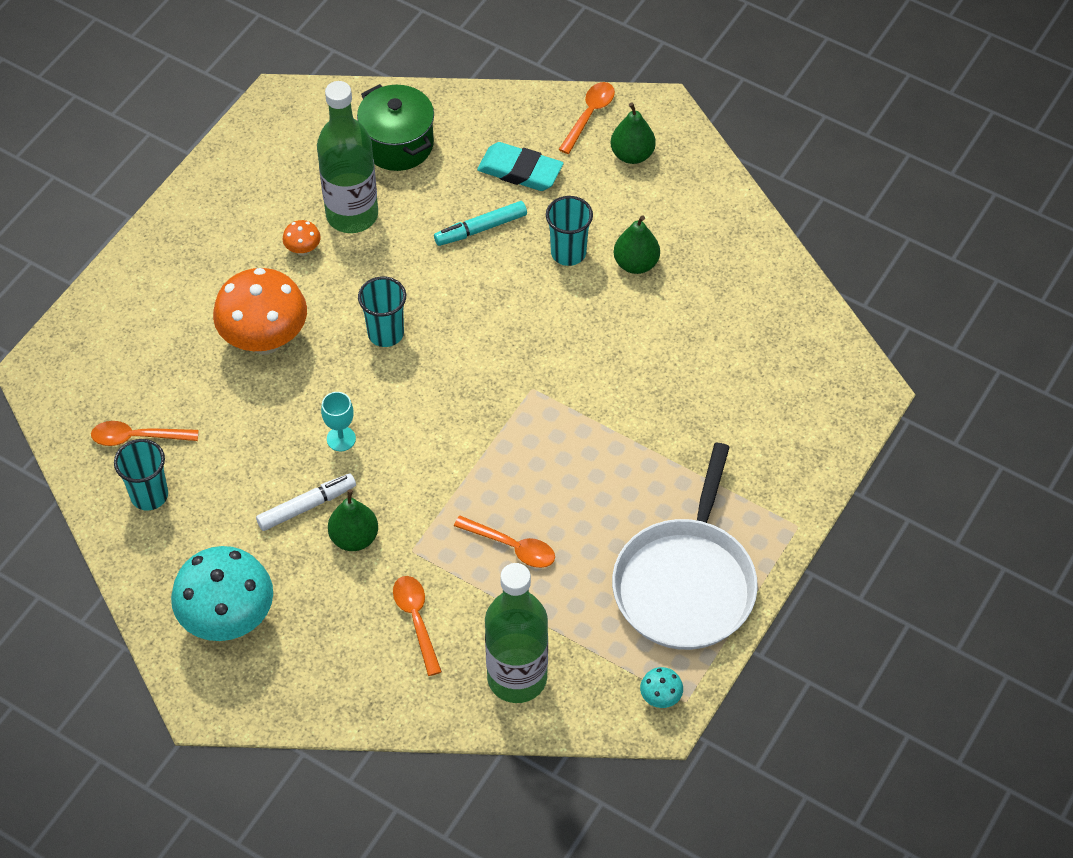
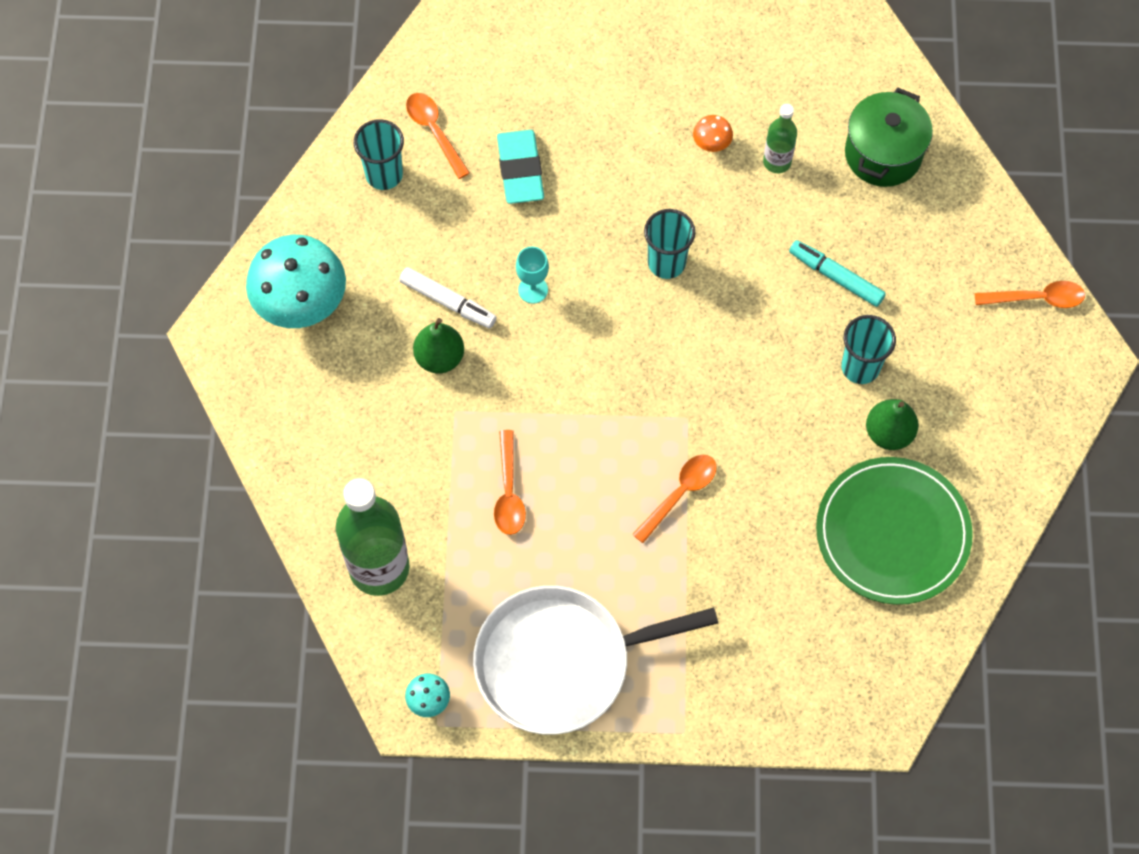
camera: 60 degrees right, 10 degrees up
orange mushroom [213,268,307,355] -> none
green bottle [317,81,378,233] -> green bottle [763,104,797,173], size x0.51
orange spoon [393,576,442,676] -> orange spoon moved to [632,455,717,543]
turquoise eraser [477,142,563,191] -> turquoise eraser moved to [497,130,544,204]
green pear [611,102,656,164] -> none
none -> green plate [816,457,973,605]

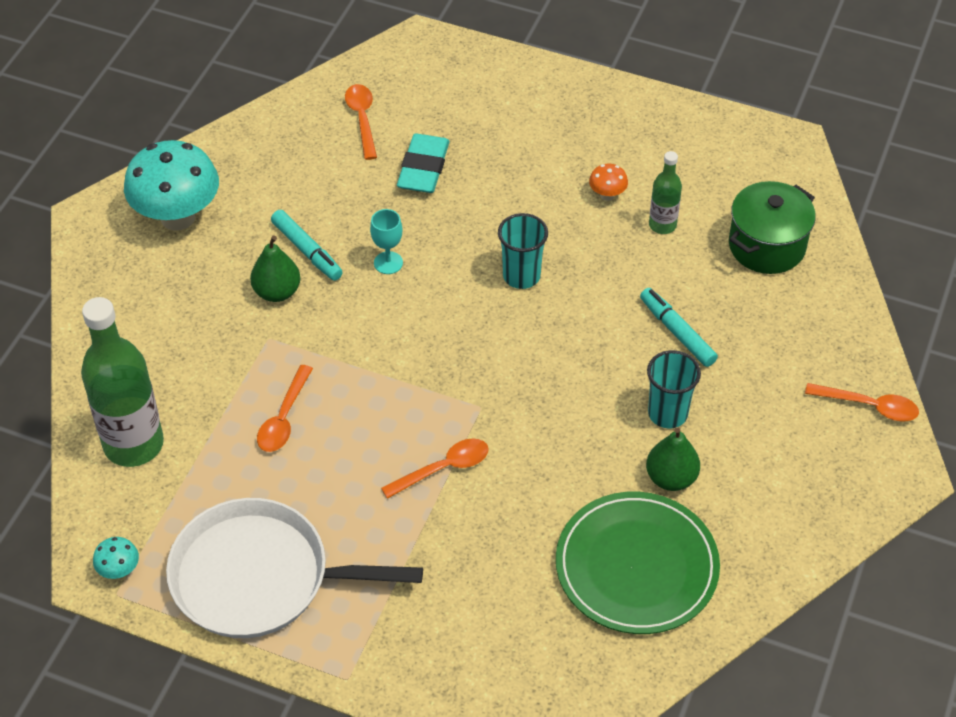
camera: 20 degrees right, 15 degrees down
turquoise cup [354,119,404,190] -> none
white marker [399,267,497,328] -> turquoise marker [271,210,343,281]

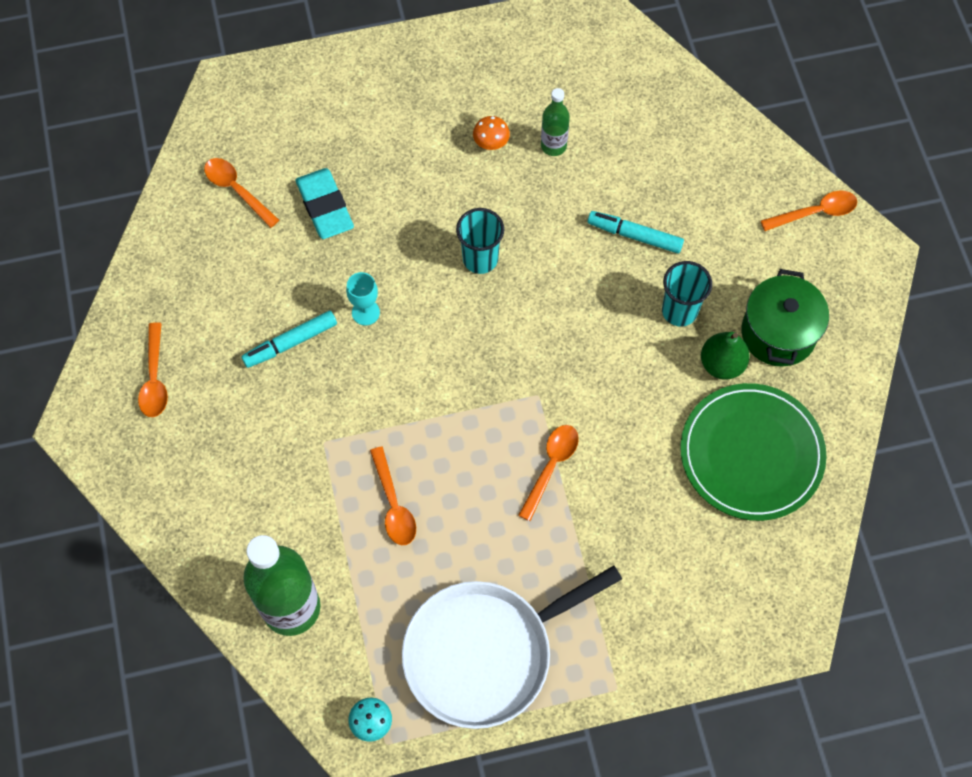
camera: 35 degrees left, 15 degrees up
turquoise mushroom [124,140,219,231] -> orange spoon [138,322,168,417]
green pear [250,236,301,302] -> none
turquoise marker [271,210,343,281] -> turquoise marker turned 135 degrees clockwise [241,311,337,368]
green pot [729,181,816,274] -> green pot moved to [741,269,829,366]

